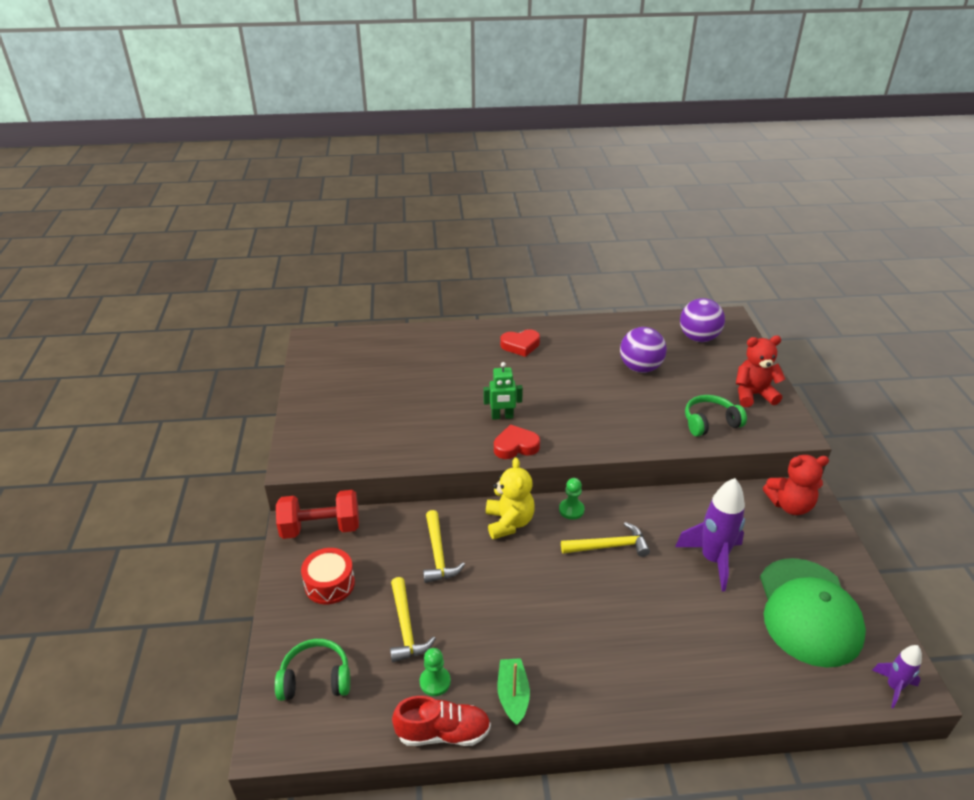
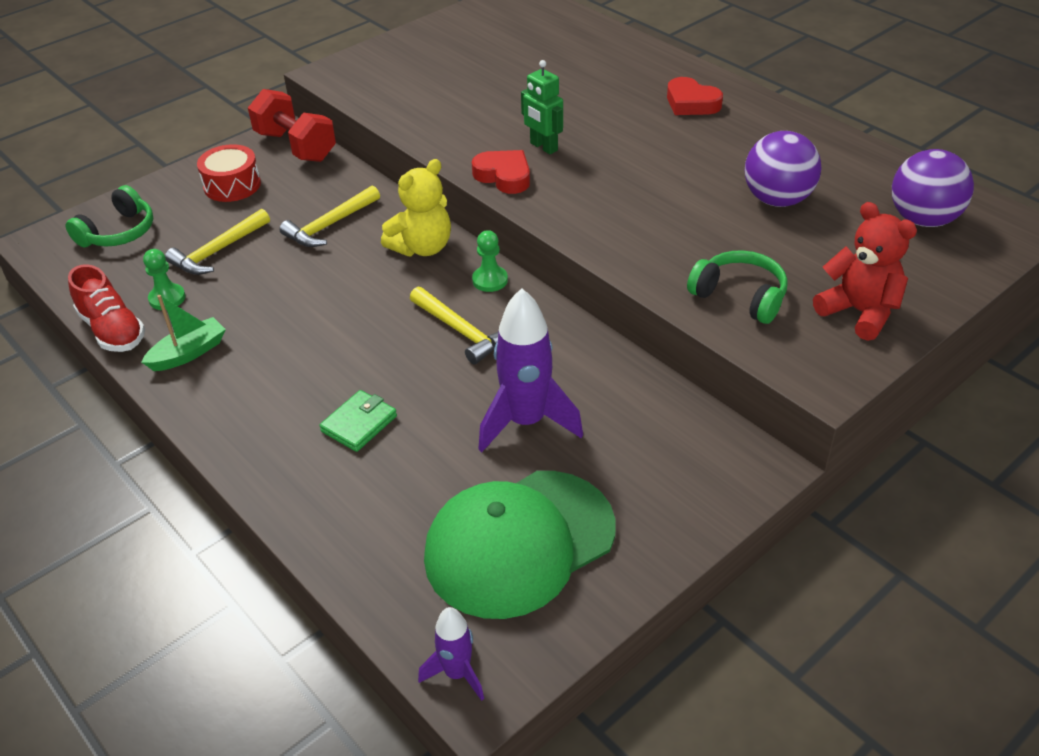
camera: 55 degrees right, 5 degrees up
green headphones [275,639,350,701] -> green headphones turned 75 degrees clockwise [66,185,153,247]
red teddy bear [763,455,829,515] -> none
none -> green wallet [319,390,397,452]

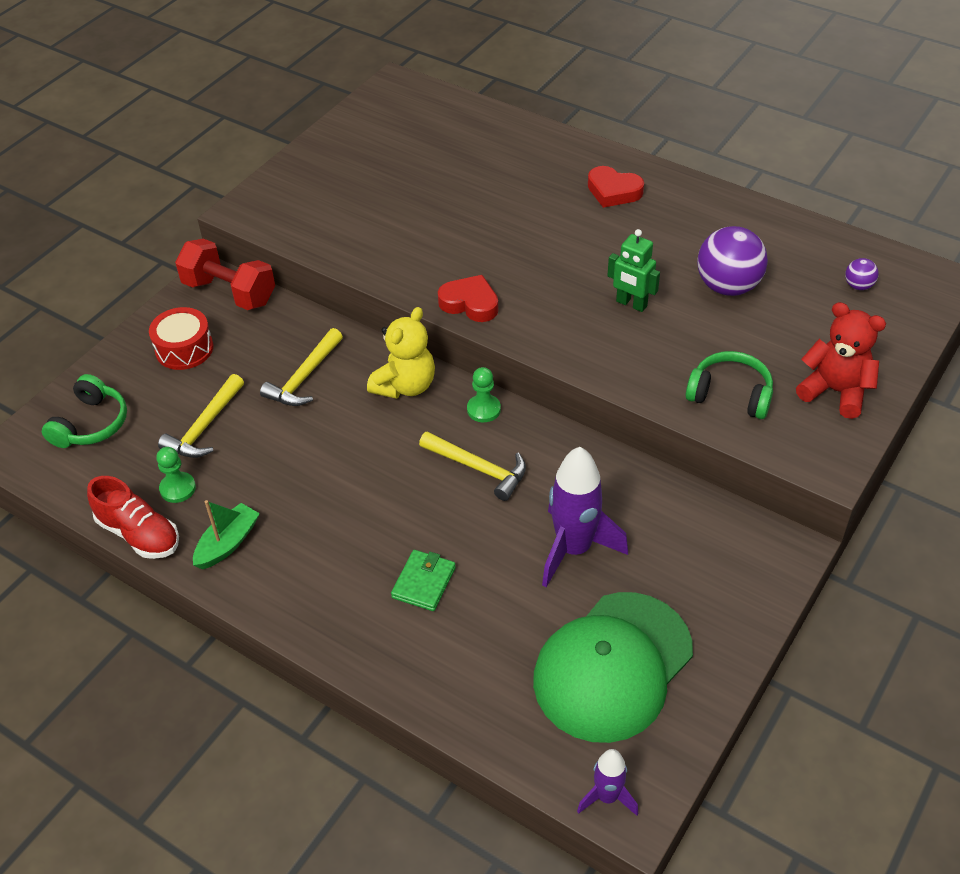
camera: 15 degrees left, 5 degrees up
green robot [521,60,563,154] -> green robot moved to [607,229,660,312]
purple ball [892,149,974,227] -> purple ball [845,258,879,290], size x0.47

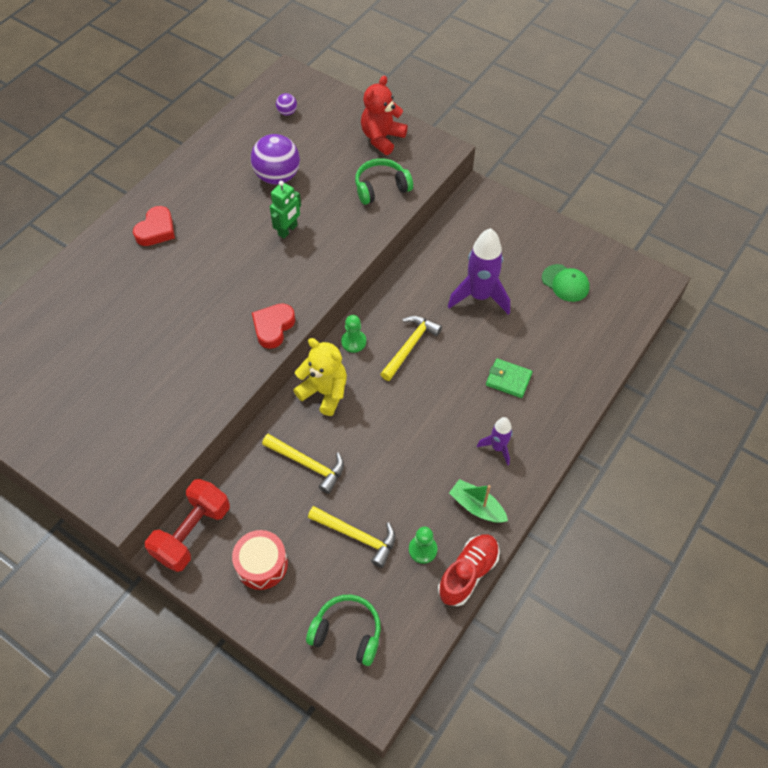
camera: 90 degrees left, 10 degrees up
green cap [533,592,693,743] -> green cap [542,264,590,302], size x0.47
purple rocket [577,749,638,816] -> purple rocket moved to [477,417,513,465]
green headphones [686,351,773,419] -> green headphones turned 45 degrees clockwise [355,158,413,205]

